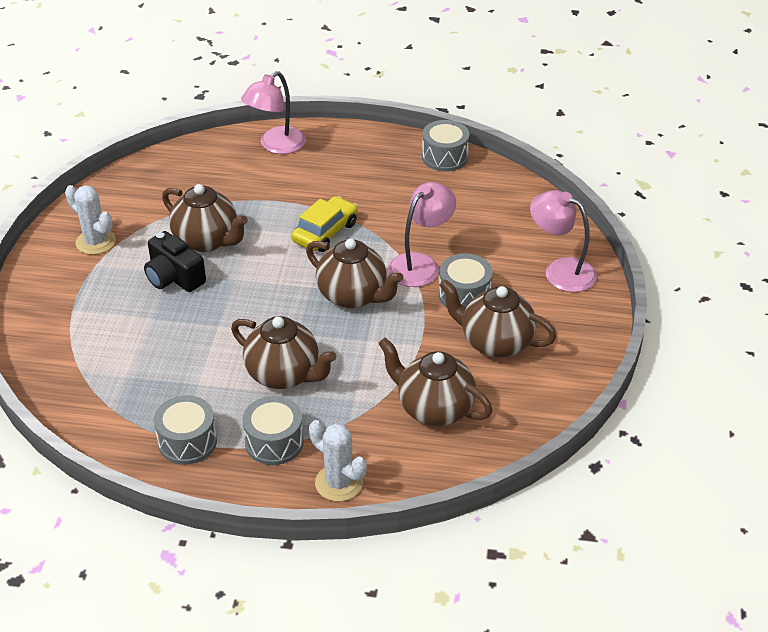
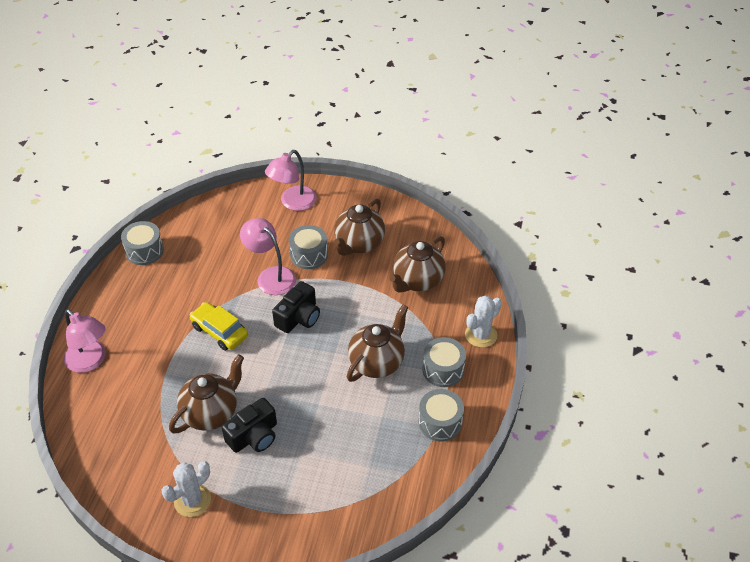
camera: 85 degrees left, 5 degrees up
brown teapot [306,239,403,309] -> black camera [272,281,320,333]

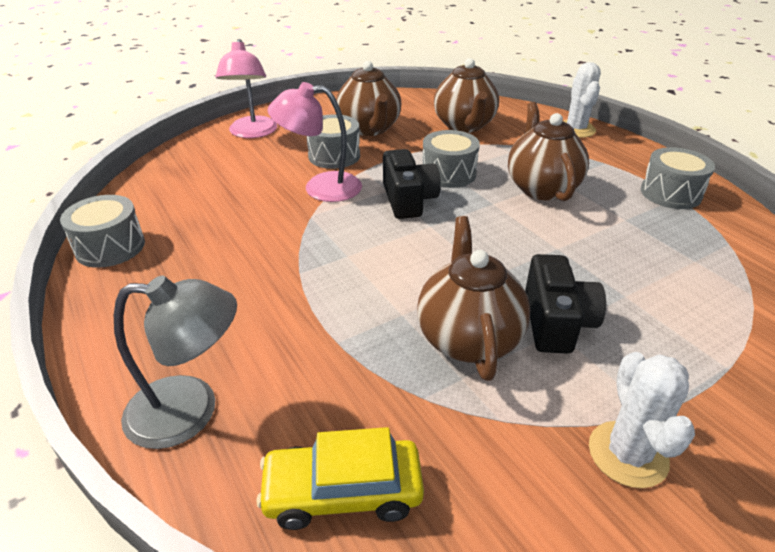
camera: 45 degrees left, 10 degrees down
pink lamp [64,309,106,373] -> grey lamp [114,276,237,449]
yellow car [190,302,248,351] -> yellow car moved to [256,427,424,530]
grey drum [423,337,466,387] -> grey drum moved to [423,130,480,188]

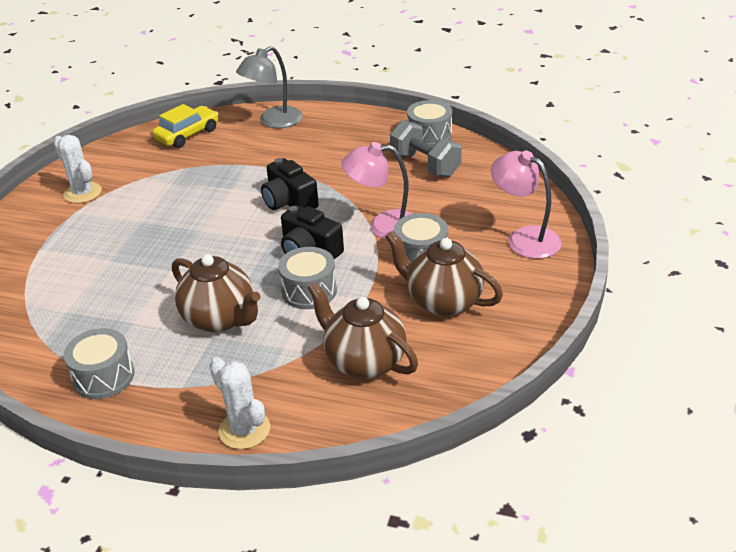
camera: 140 degrees right, 0 degrees up
pink lamp [268,82,362,202] -> pink lamp turned 135 degrees counterclockwise [342,142,413,240]
brown teapot [417,216,530,381] -> none
black camera [525,254,606,354] -> black camera moved to [261,158,319,210]
none -> grey dumbbell [390,120,462,177]

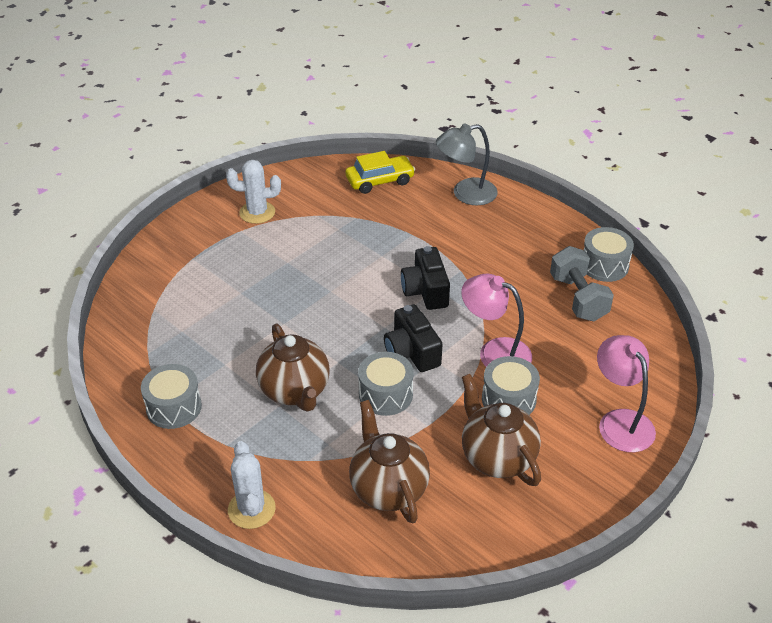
camera: 25 degrees right, 5 degrees up
white cactus [53,135,102,203] -> white cactus turned 75 degrees counterclockwise [226,160,281,224]

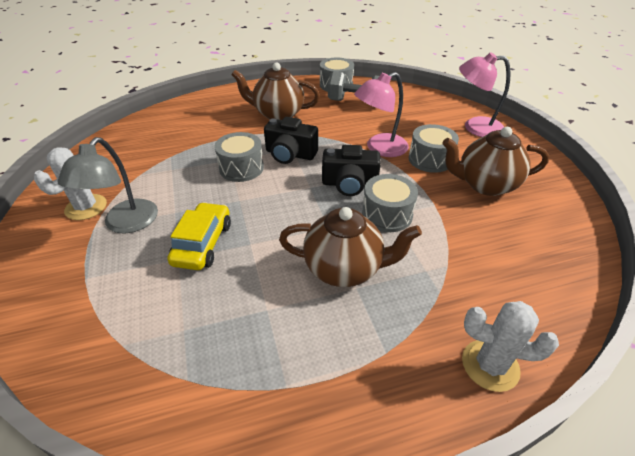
camera: 60 degrees left, 0 degrees up
grey drum [141,364,202,429] -> grey drum moved to [214,132,264,182]
yellow car [346,151,415,194] -> yellow car moved to [167,202,231,270]
brown teapot [349,400,430,523] -> brown teapot moved to [231,62,320,120]
grey lamp [436,124,497,205] -> grey lamp moved to [58,137,158,234]

